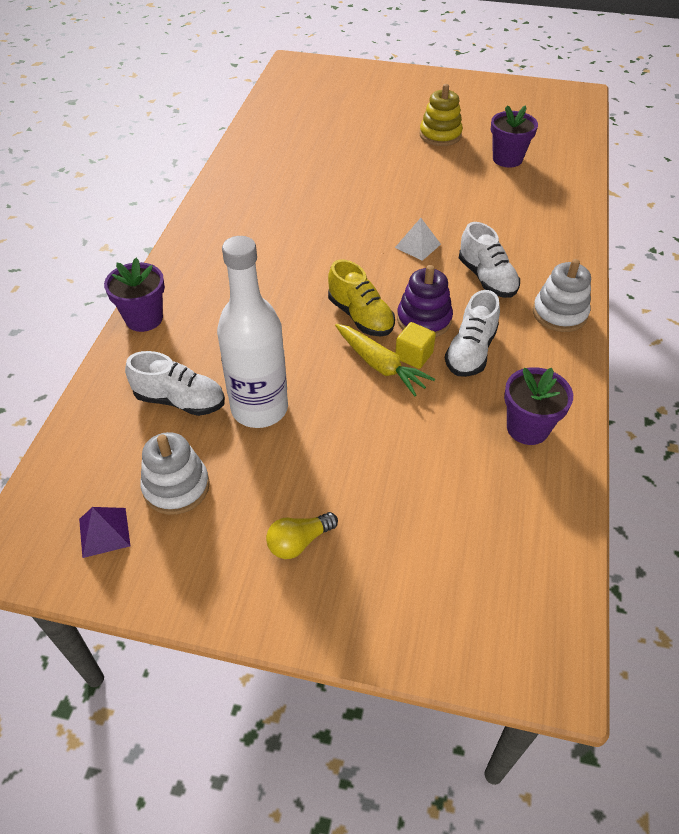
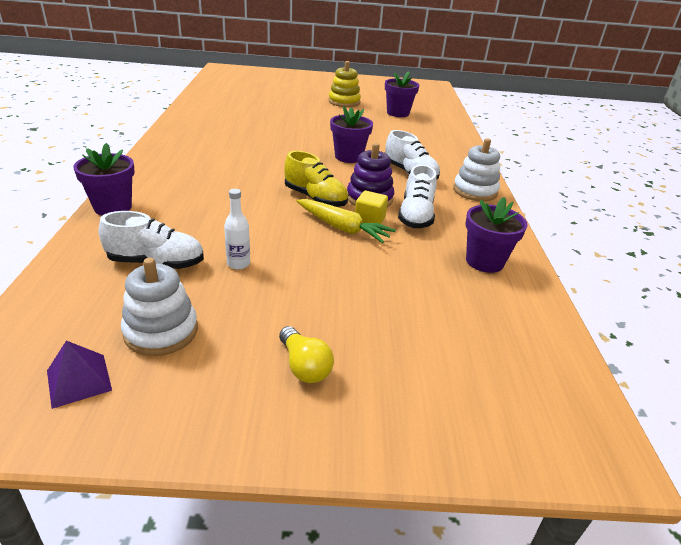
camera: 15 degrees left, 15 degrees down
white bottle [217,236,288,428] -> white bottle [224,189,250,269], size x0.41
yellow light bulb [266,512,338,559] -> yellow light bulb turned 75 degrees counterclockwise [279,326,334,383]
white pyramid [395,218,441,261] -> purple flower pot [330,106,373,163]

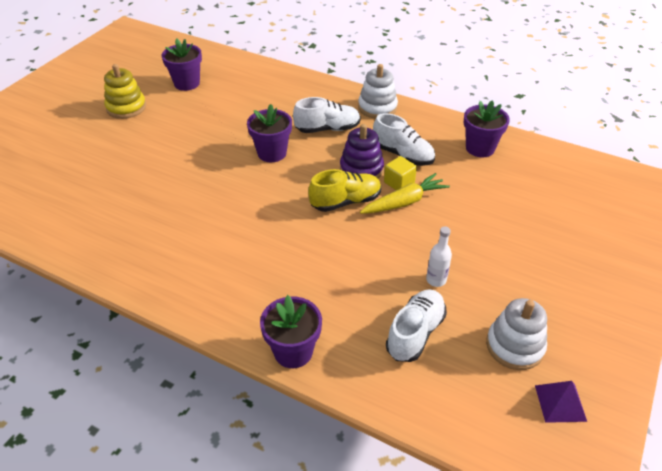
camera: 60 degrees left, 10 degrees up
yellow light bulb [279,326,334,383] -> none

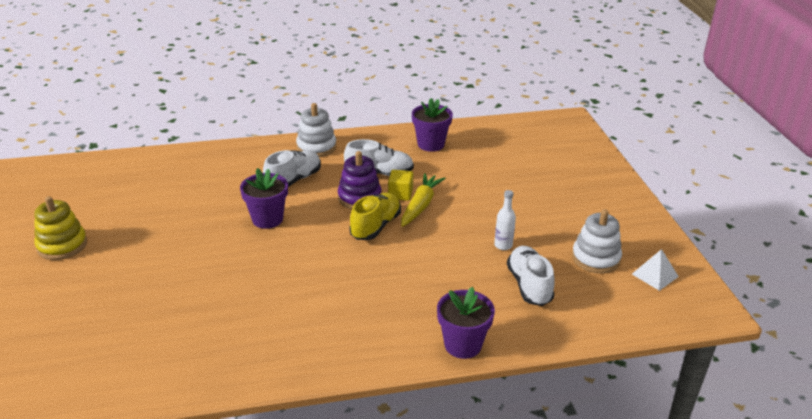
camera: 40 degrees left, 10 degrees down
purple flower pot [162,38,202,91] -> none
purple pyramid [535,381,587,423] -> white pyramid [632,249,679,291]

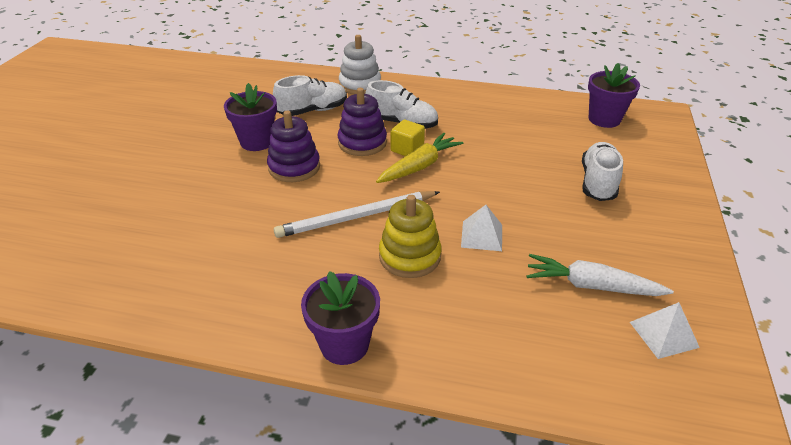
camera: 25 degrees right, 5 degrees up
yellow stacking toy [34,196,87,260] -> yellow stacking toy moved to [379,195,442,278]
yellow shoe [349,192,401,240] -> none
purple flower pot [412,98,453,152] -> purple flower pot moved to [588,63,640,128]
white bottle [494,190,516,250] -> white pyramid [461,205,502,251]
white shoe [507,246,554,306] -> white shoe moved to [582,142,623,201]
white stacking toy [572,209,622,273] -> white carrot [526,254,674,296]
none -> purple stacking toy [267,110,320,182]
none -> white pencil [274,191,440,238]

